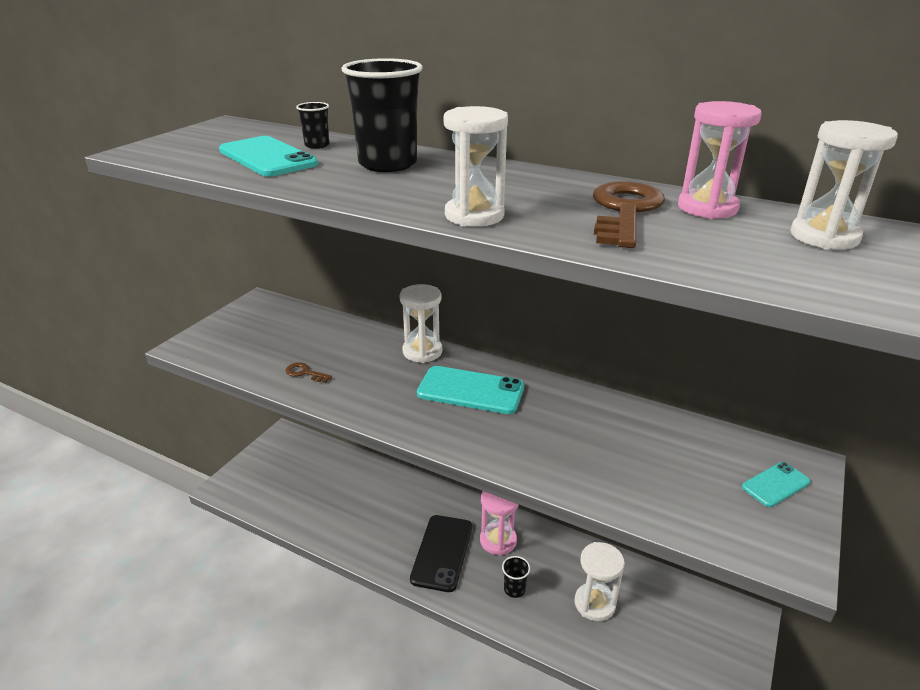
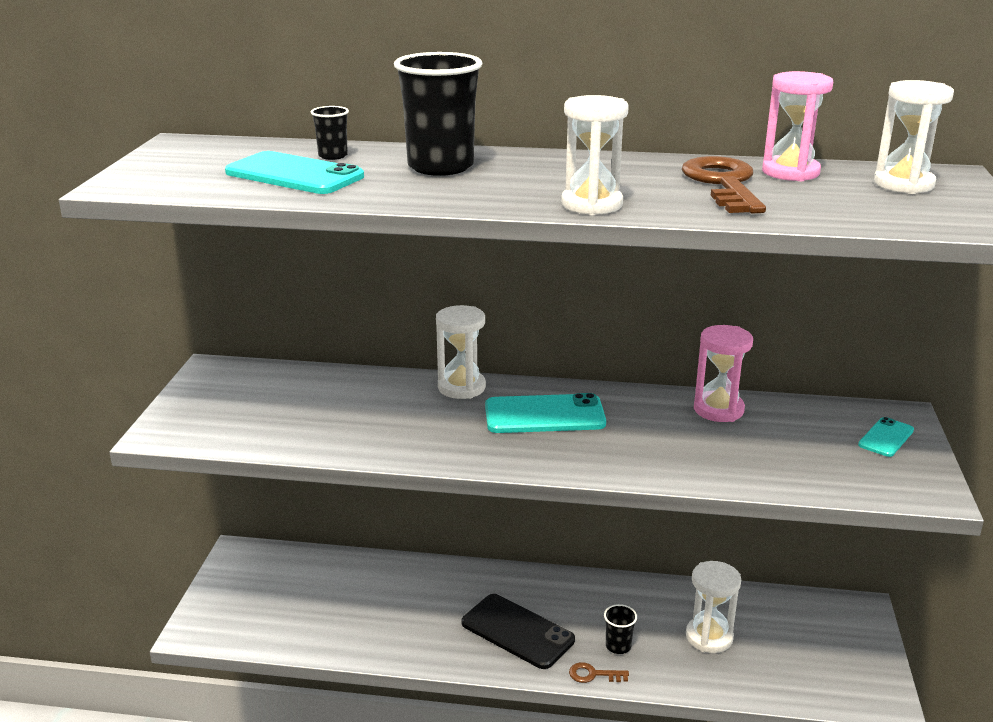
camera: 20 degrees left, 5 degrees down
brown key [285,362,332,383] -> brown key moved to [569,662,629,683]
black phone [410,515,472,592] -> black phone turned 45 degrees counterclockwise [462,594,575,669]
pink hourglass [480,491,519,556] -> pink hourglass moved to [694,325,753,422]

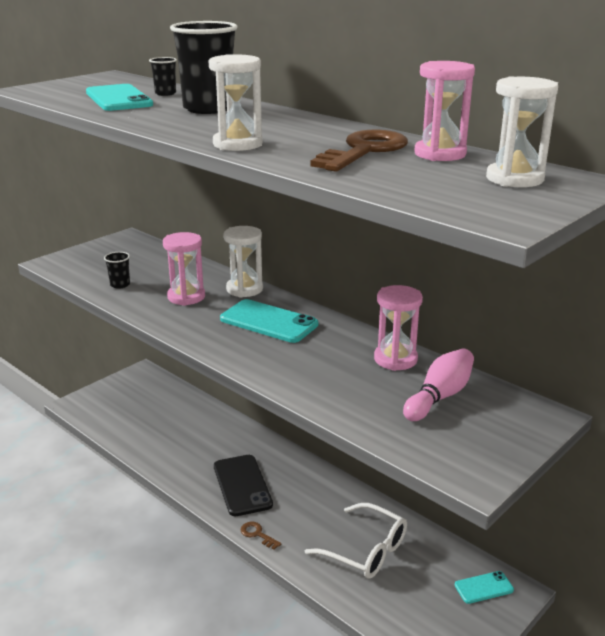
camera: 35 degrees right, 0 degrees up
black cup [604,604,637,654] -> black cup moved to [104,252,130,289]
white hourglass [686,561,741,653] -> white glasses [305,503,407,579]
turquoise phone [858,417,914,457] -> turquoise phone moved to [455,571,514,604]
none -> pink hourglass [163,232,205,306]
none -> pink bowling pin [403,348,474,421]

